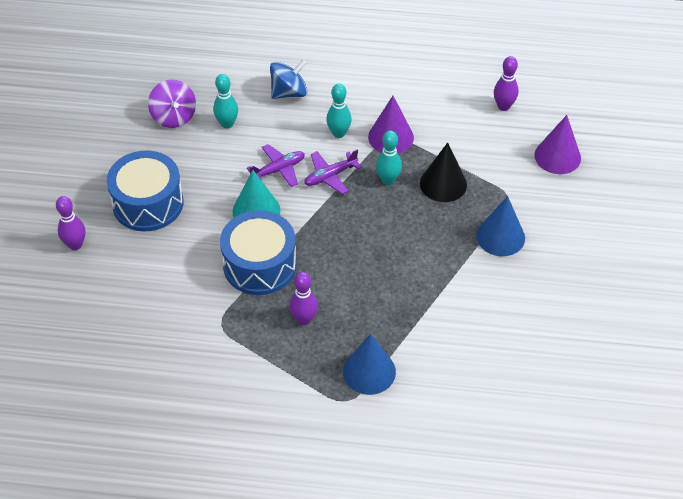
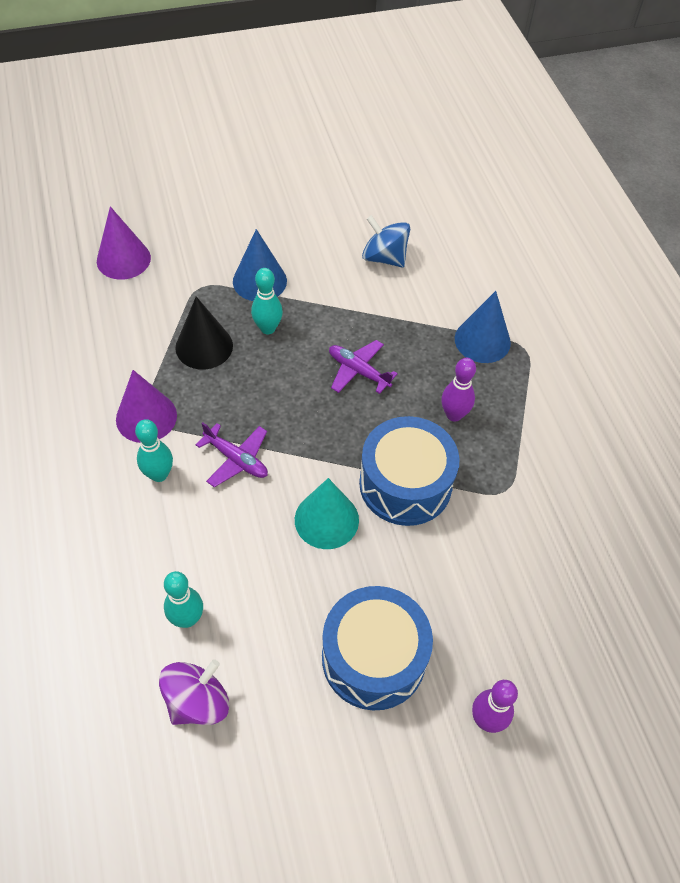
camera: 115 degrees left, 5 degrees up
purple plane [247,144,305,187] -> purple plane moved to [329,340,398,394]
blue spinning top [270,60,308,99] -> blue spinning top moved to [362,215,410,267]
turquoise bowling pin [376,131,402,185] -> turquoise bowling pin moved to [251,268,283,334]
purple bowling pin [494,56,518,111] -> none

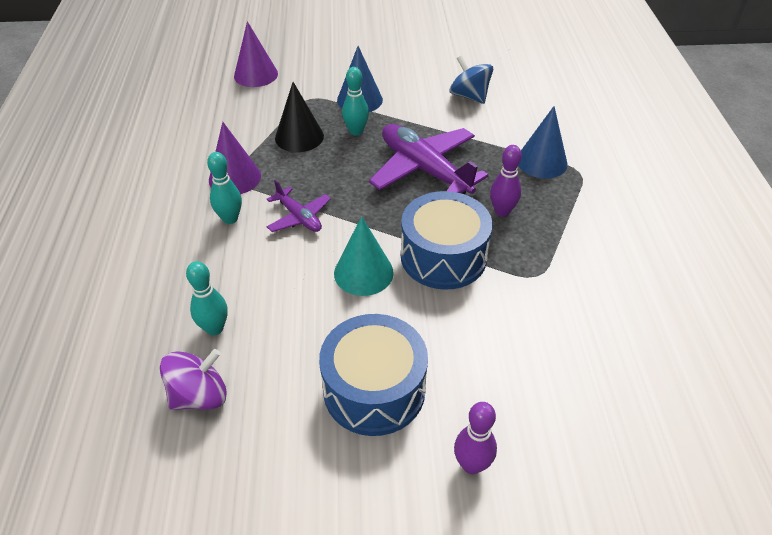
camera: 15 degrees right, 10 degrees down
purple plane [329,340,398,394] -> purple plane [369,124,489,194], size x1.90

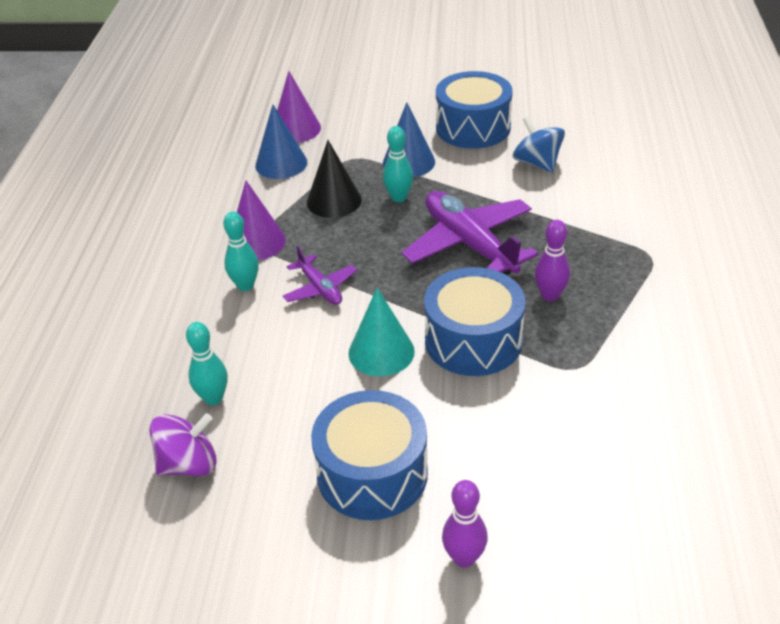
camera: 10 degrees right, 5 degrees down
blue cone [518,106,568,178] -> blue cone moved to [255,104,307,179]
none -> blue drum [436,71,513,149]

